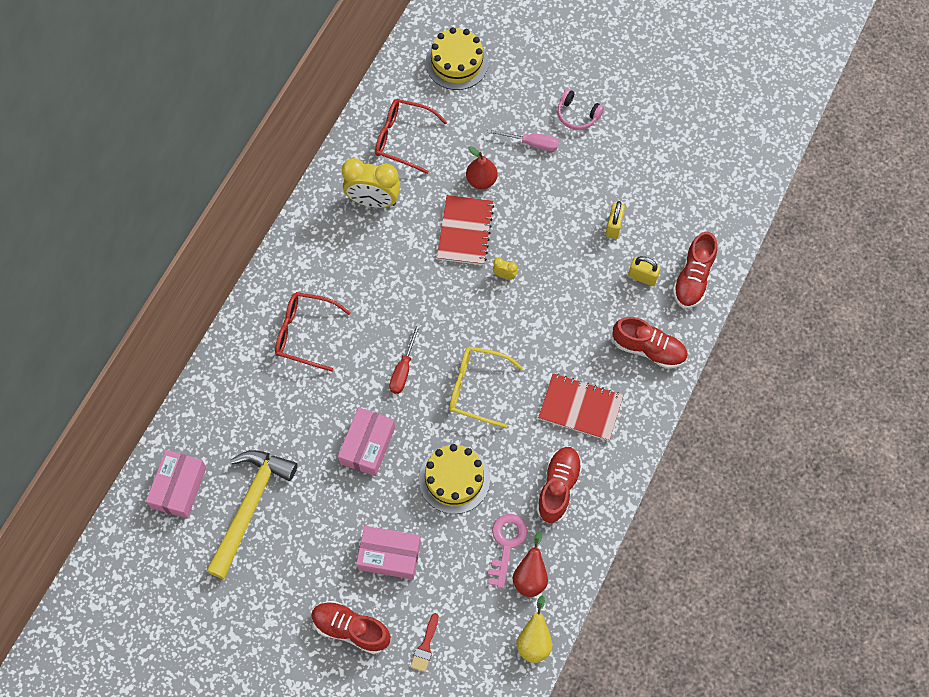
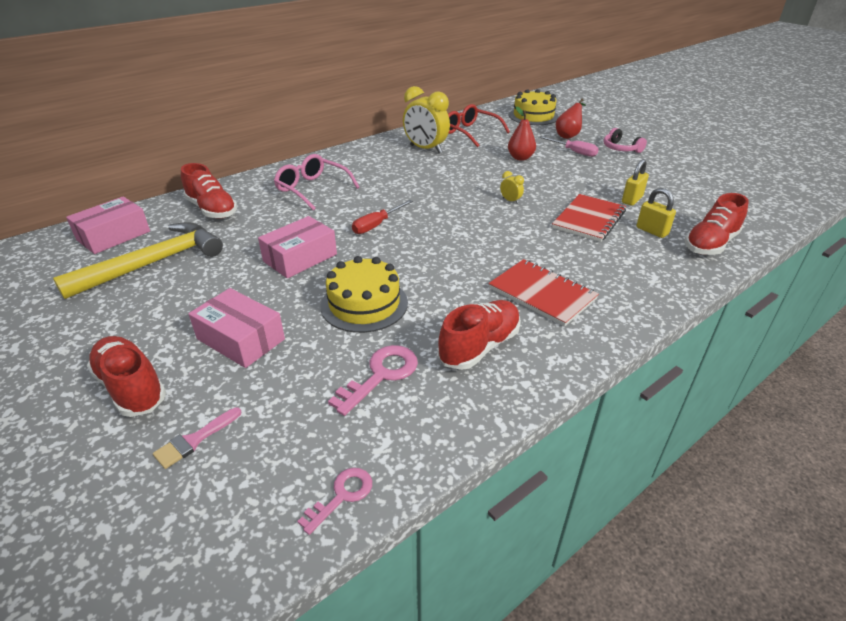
camera: 25 degrees right, 30 degrees down
red glasses [275,292,351,371] -> pink glasses [274,154,359,211]
red brush [410,613,439,672] -> pink brush [153,407,241,469]
red notebook [437,195,494,265] -> red notebook moved to [552,194,626,242]
yellow glasses [449,346,523,428] -> none
red pear [513,532,548,597] -> red pear moved to [556,98,586,139]
yellow pear [516,595,552,663] -> pink key [297,468,372,535]
red shoe [612,317,688,369] -> red shoe moved to [181,163,237,219]

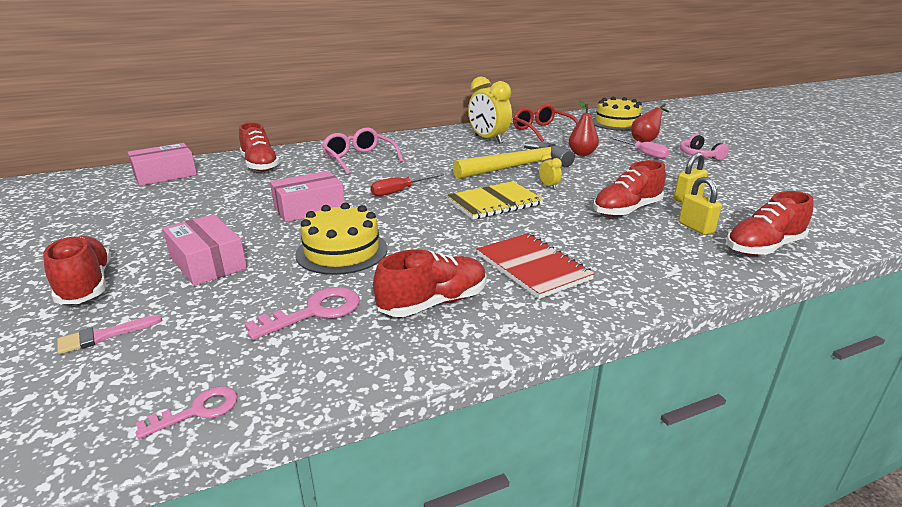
camera: 15 degrees right, 10 degrees down
yellow hammer [53,222,223,299] -> yellow hammer moved to [453,142,575,179]
red notebook [552,194,626,242] -> red shoe [593,160,666,217]
none -> yellow notebook [446,181,544,219]

